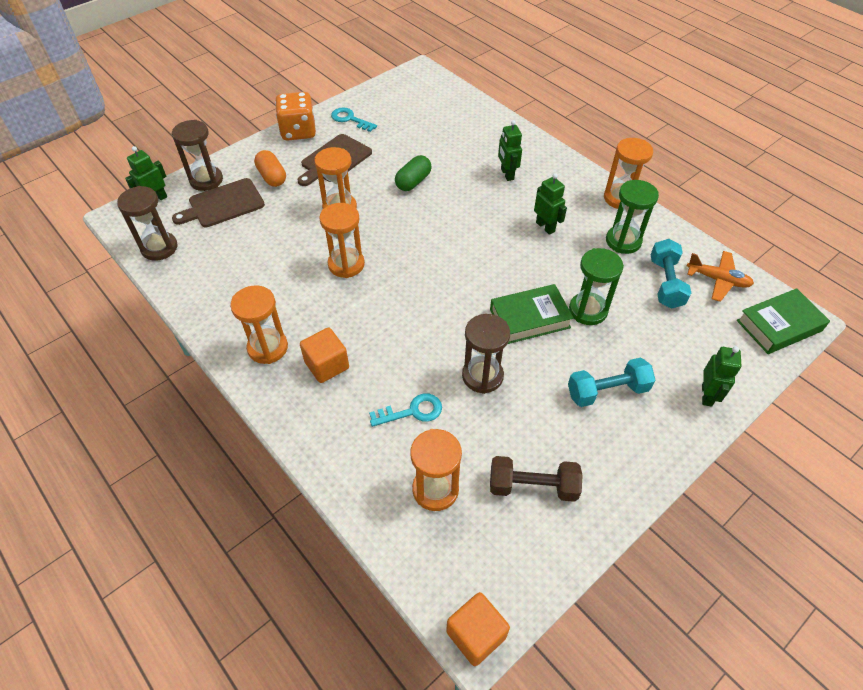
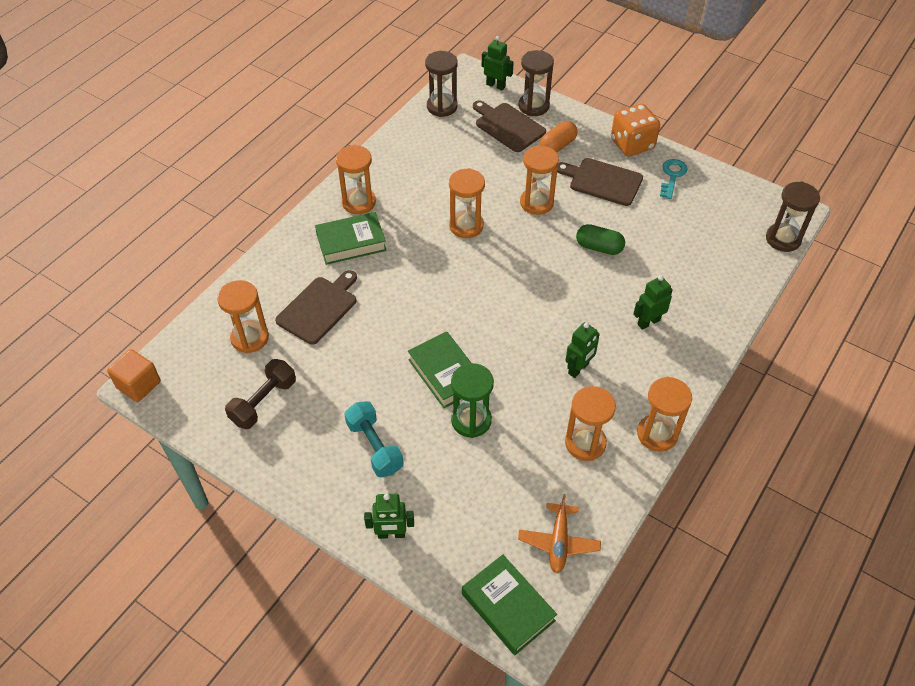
camera: 75 degrees right, 0 degrees up
orange cube [300,327,349,383] -> green book [315,212,387,265]
turquoise key [369,393,442,427] -> brown cutting board [275,270,357,345]
brown hourglass [462,314,510,394] -> brown hourglass moved to [766,182,820,252]
brown dumbbell [490,456,583,502] -> brown dumbbell turned 45 degrees clockwise [225,359,296,429]
green hourglass [606,180,659,254] -> orange hourglass [565,386,616,461]
turquoise dumbbell [650,239,691,309] -> none

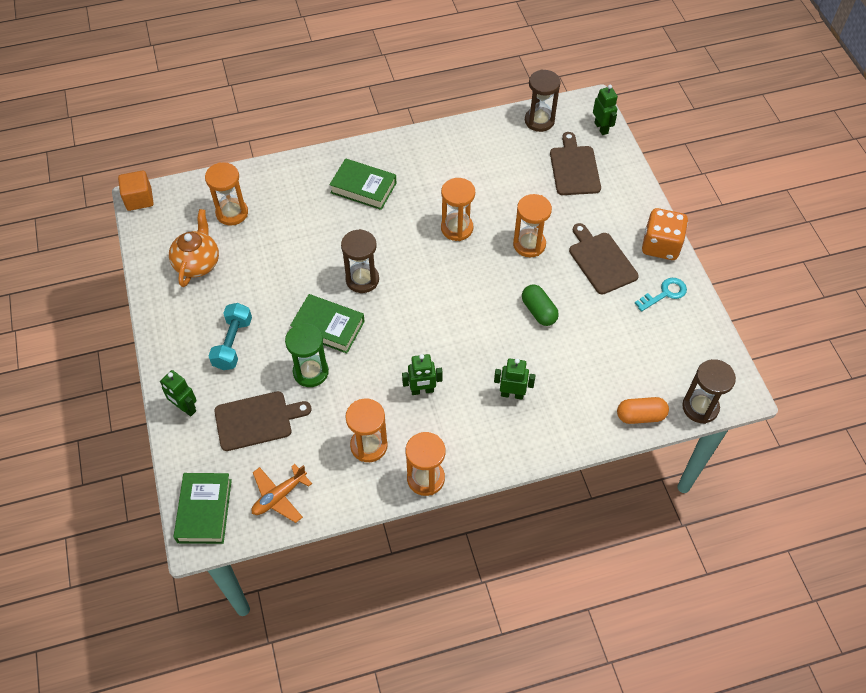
camera: 40 degrees right, 5 degrees up
brown dumbbell [225,359,296,429] -> orange teapot [169,209,219,287]
brown cutting board [275,270,357,345] -> brown cutting board moved to [214,391,312,451]
orange hourglass [336,145,376,214] -> none
green book [408,331,471,408] -> green book turned 75 degrees counterclockwise [290,294,365,353]
brown hourglass [519,50,554,116] -> brown hourglass moved to [341,229,379,293]
orange capsule [540,121,578,152] -> orange capsule moved to [617,397,669,424]

